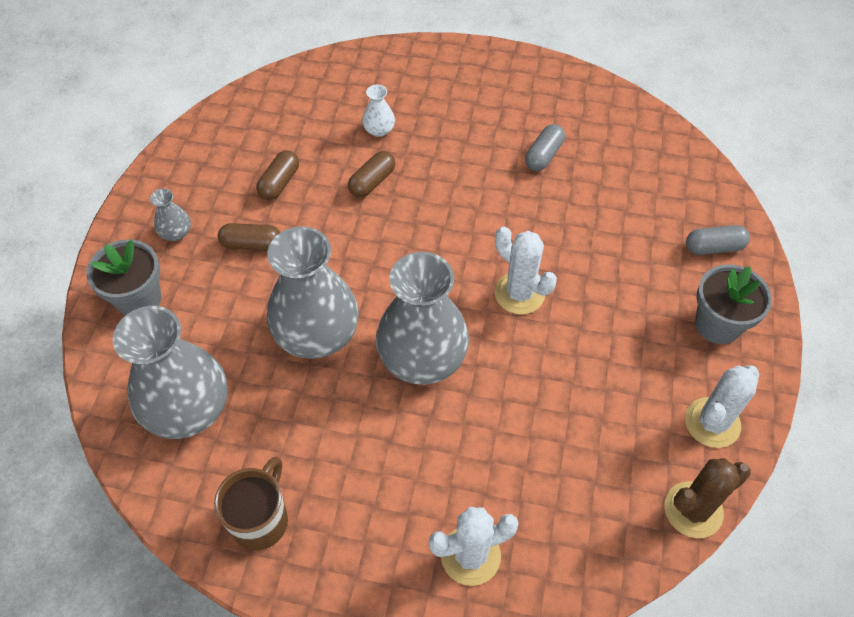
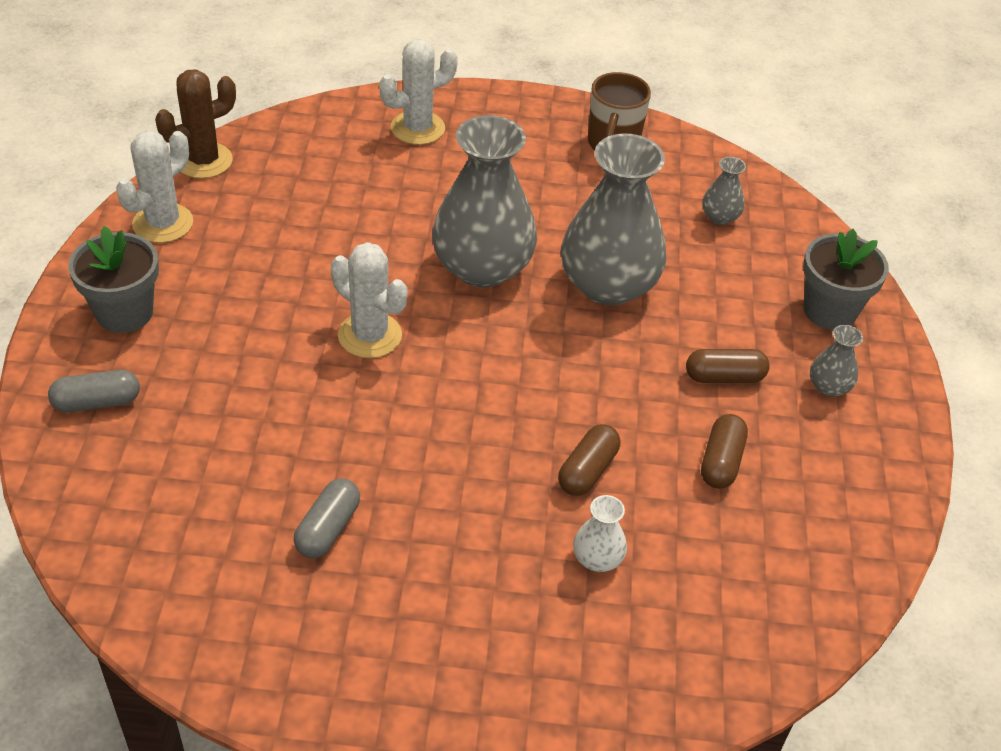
camera: 170 degrees right, 10 degrees down
grey vase [113,306,228,439] -> grey vase [702,157,746,225], size x0.43

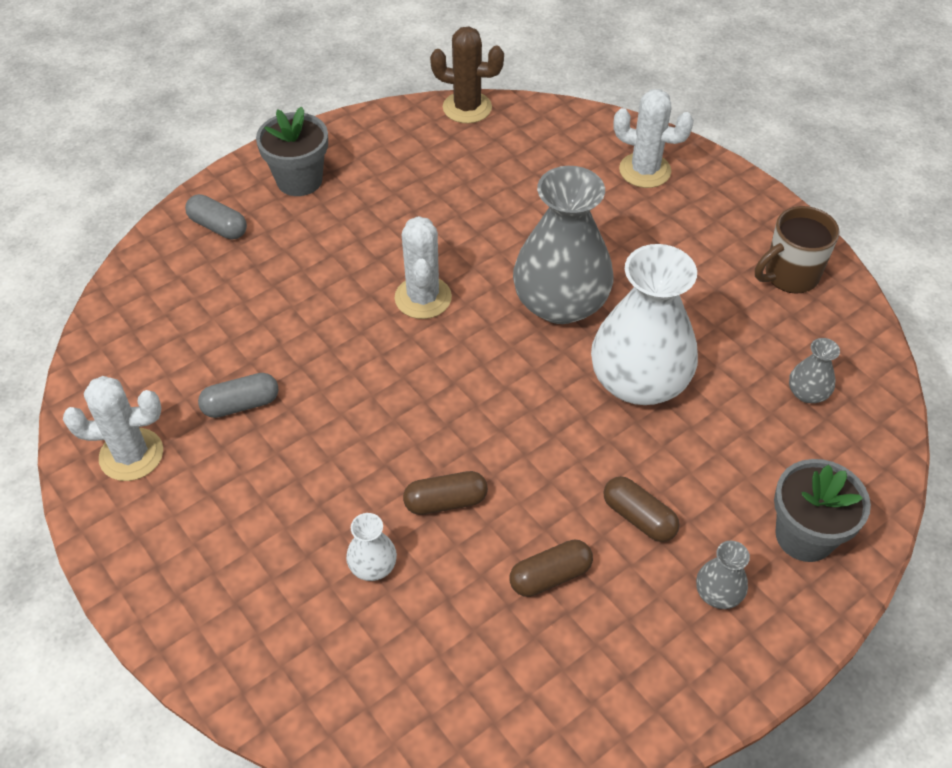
camera: 50 degrees right, 5 degrees up
white cactus [116,130,193,243] -> white cactus moved to [63,376,163,481]
grey vase [561,133,667,306] -> white vase [591,244,698,405]

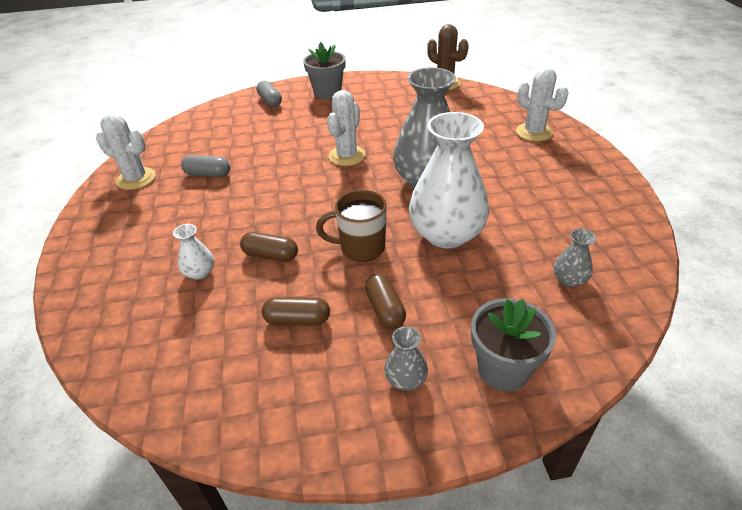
camera: 30 degrees right, 10 degrees down
brown mug [755,206,840,294] -> brown mug moved to [316,190,387,262]

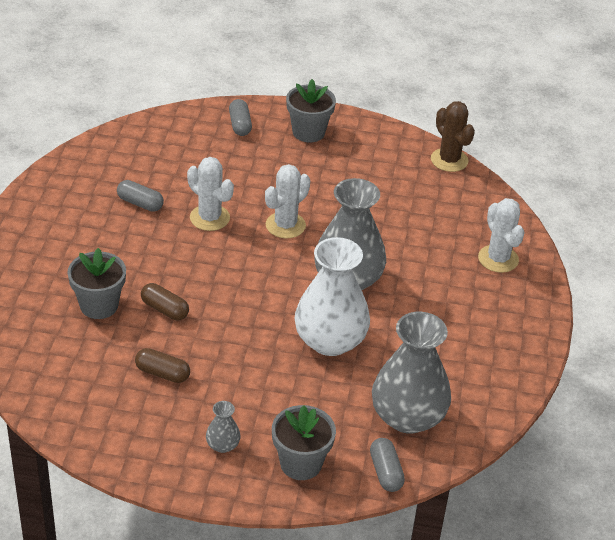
camera: 15 degrees right, 0 degrees up
white cactus [96,113,156,190] -> white cactus moved to [187,157,234,231]
white vase [173,224,214,280] -> grey flower pot [67,248,126,319]
brown mug [316,190,387,262] -> none
brown capsule [365,273,406,329] -> none
grey vase [554,229,596,287] -> grey vase [372,312,451,434], size x2.33
none -> grey capsule [370,438,405,492]

